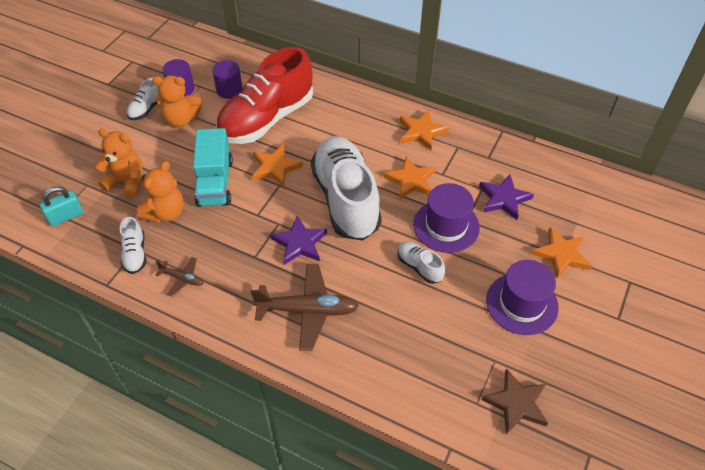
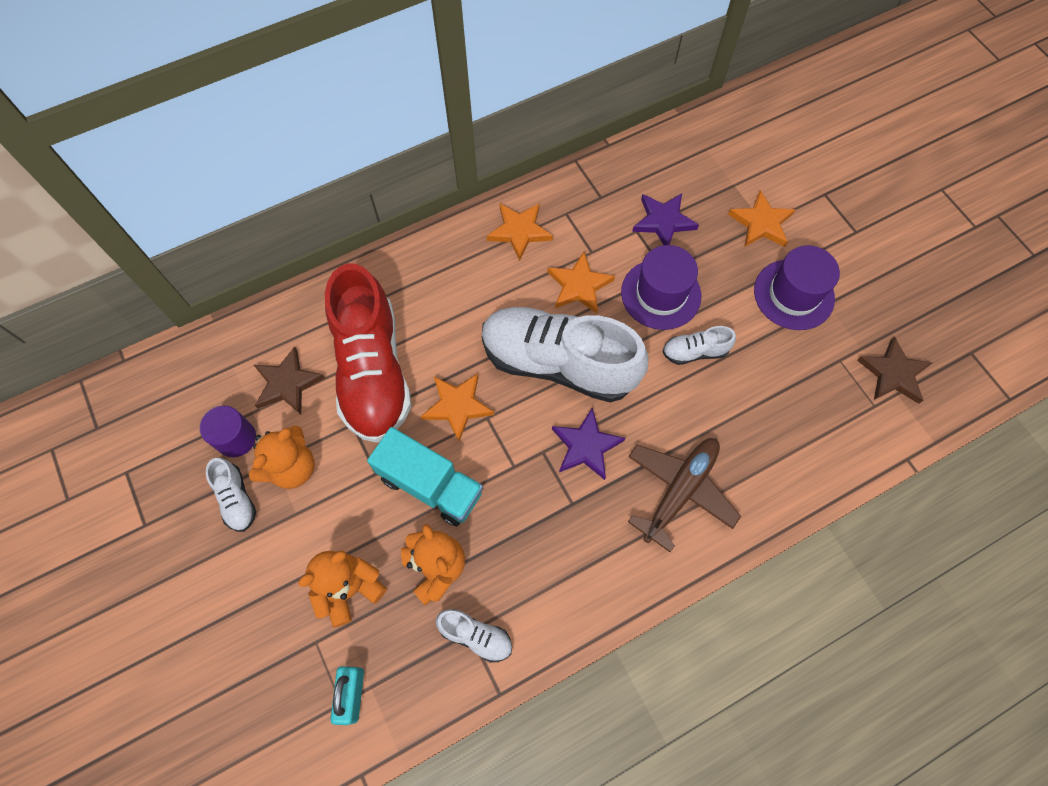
camera: 55 degrees left, 15 degrees up
brown plane [155,257,204,297] -> none
purple cylinder [212,60,243,99] -> brown star [254,346,325,414]

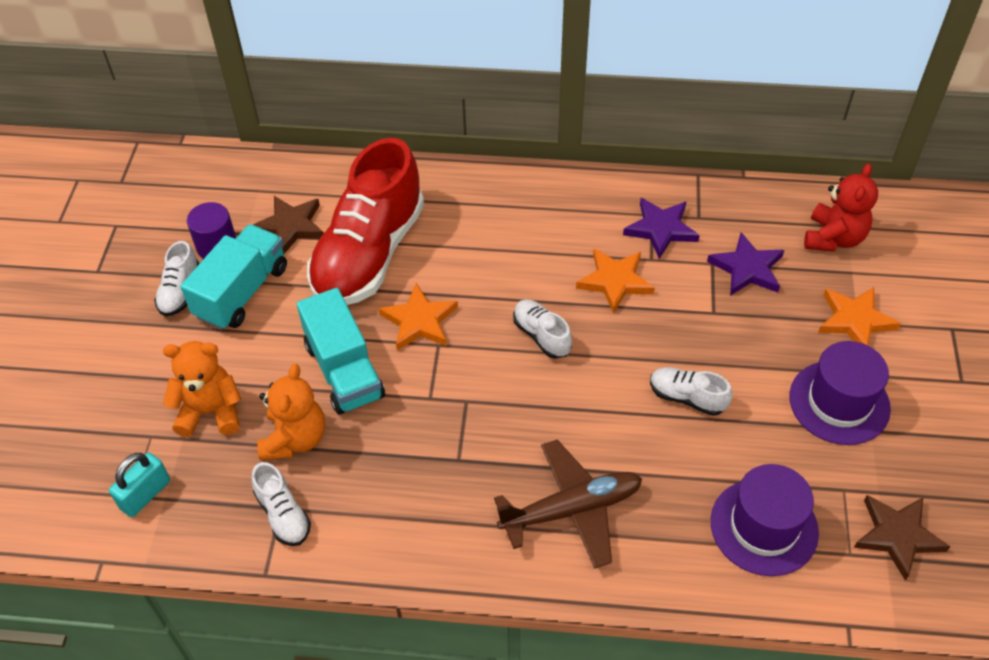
camera: 35 degrees right, 15 degrees down
orange teddy bear [249,426,315,489] -> turquoise truck [181,224,287,330]
white shoe [482,307,648,402] -> white shoe [513,300,572,359], size x0.42
orange star [487,203,553,261] -> none
purple star [552,408,625,480] -> purple star moved to [623,198,700,259]
purple hat [621,245,701,330] -> purple hat moved to [711,464,819,576]
none -> red teddy bear [804,163,878,252]

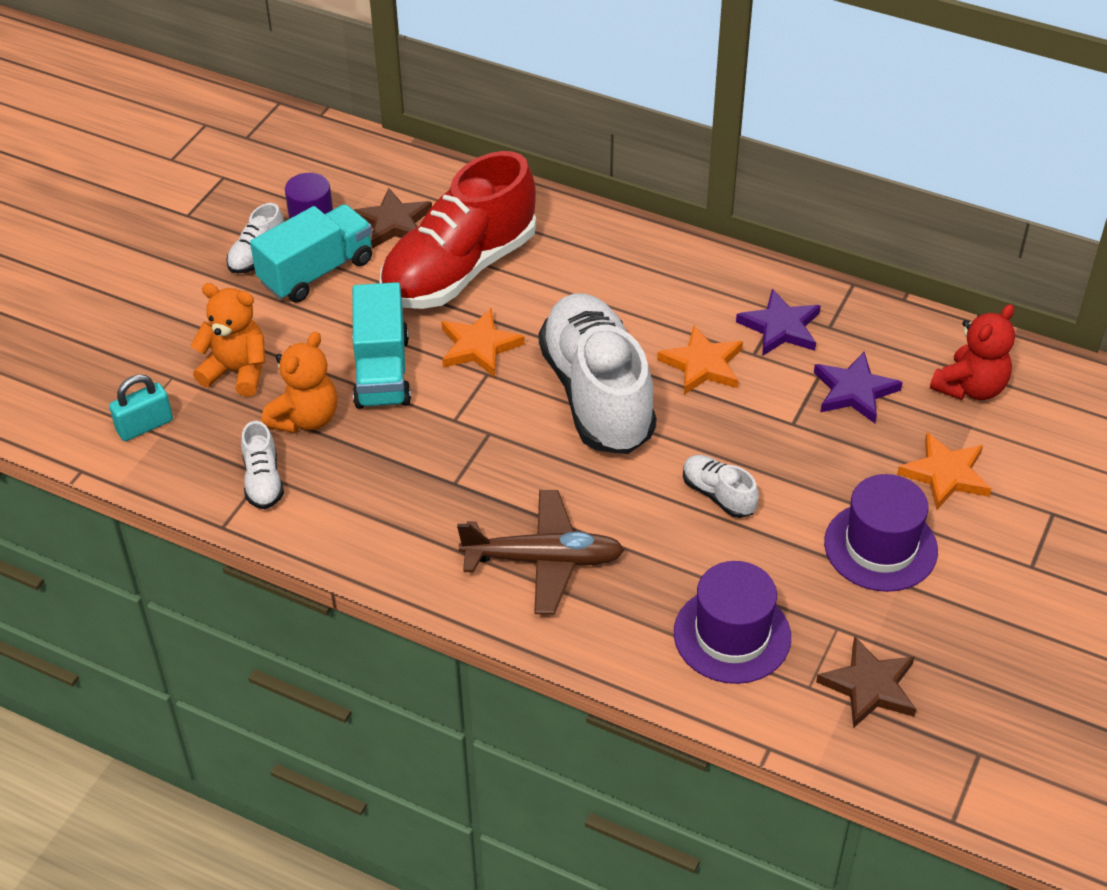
camera: 20 degrees right, 5 degrees down
white shoe [513,300,572,359] -> white shoe [539,293,657,454], size x2.36

